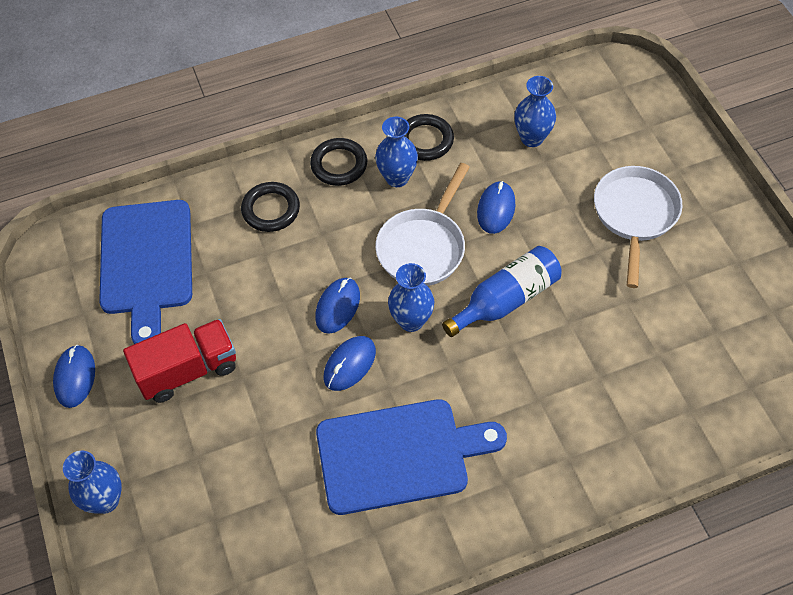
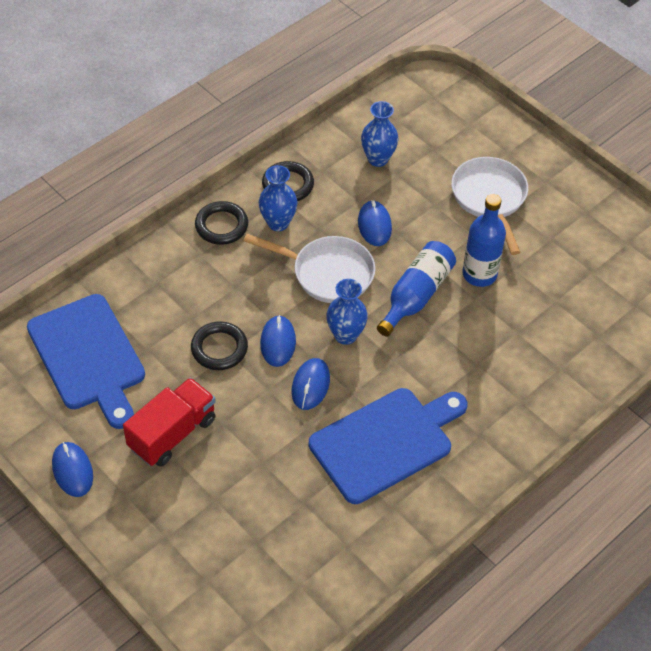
camera: 25 degrees left, 5 degrees down
blue vase [63,451,122,514] -> none
black ring [241,182,300,232] -> black ring moved to [191,321,248,370]
white pan [375,163,470,286] -> white pan turned 75 degrees counterclockwise [244,234,375,303]
none -> blue bottle [463,194,506,287]

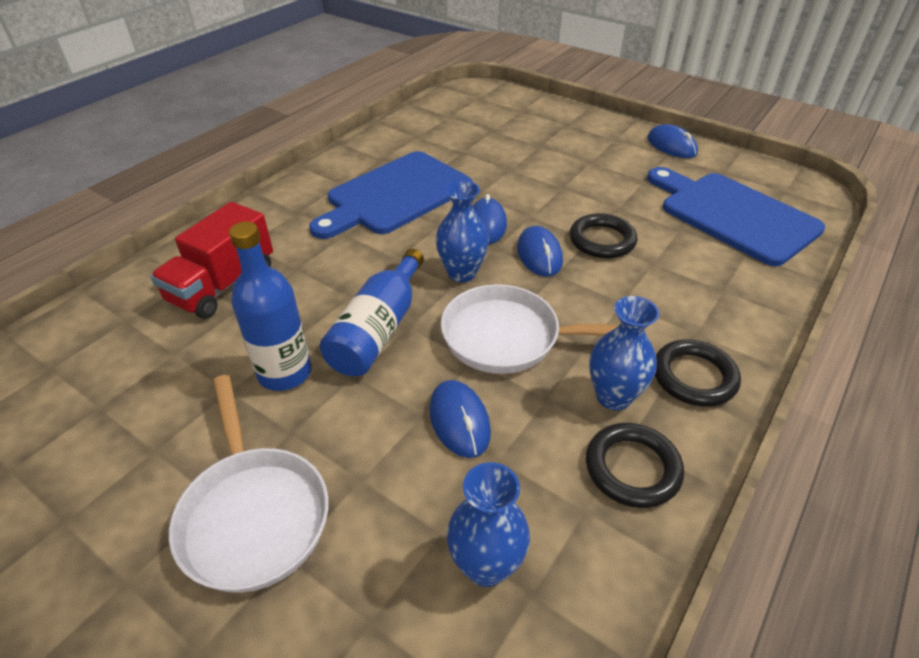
camera: 170 degrees right, 10 degrees down
red truck [123,378,216,467] -> red truck moved to [150,202,273,319]

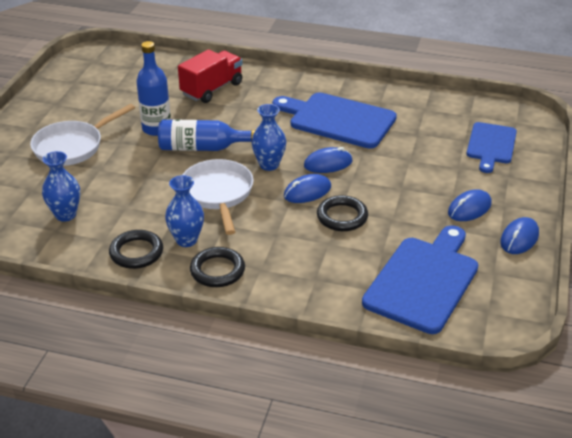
camera: 70 degrees right, 5 degrees down
red truck [150,202,273,319] -> red truck turned 120 degrees clockwise [178,49,242,103]
blue mouse [429,380,491,458] -> blue mouse moved to [448,189,492,221]
none -> blue cutting board [466,122,517,173]

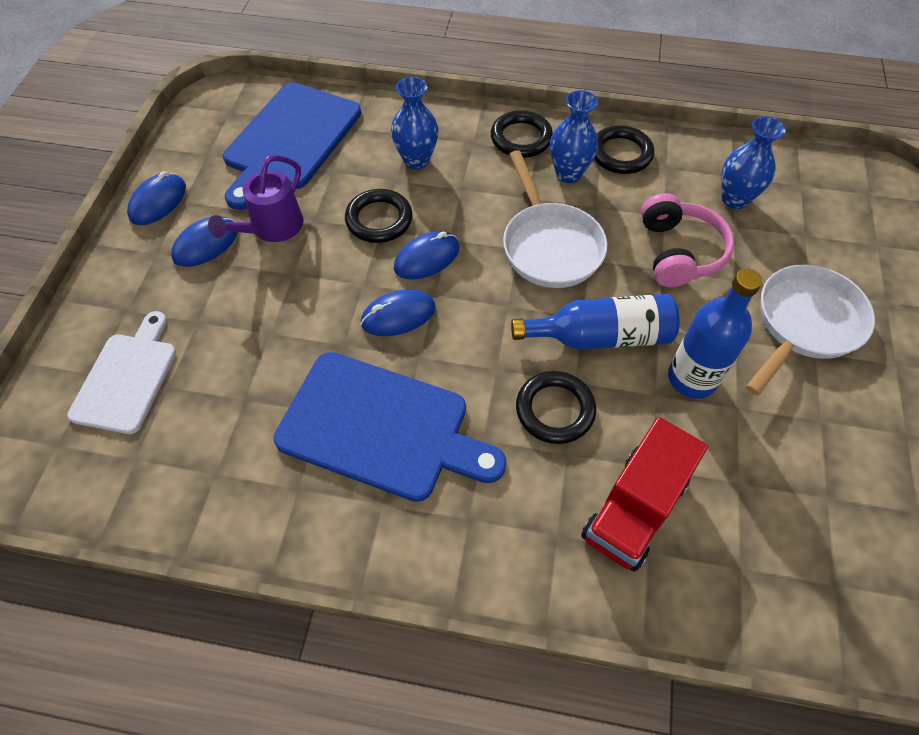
camera: 175 degrees right, 20 degrees up
blue vase [251,104,286,171] -> blue vase moved to [391,77,438,169]
blue cutting board [466,122,517,173] -> white cutting board [67,311,176,434]
none -> purple watering can [208,155,303,242]
none -> black ring [516,371,596,444]
none -> pink headphones [641,193,734,287]

